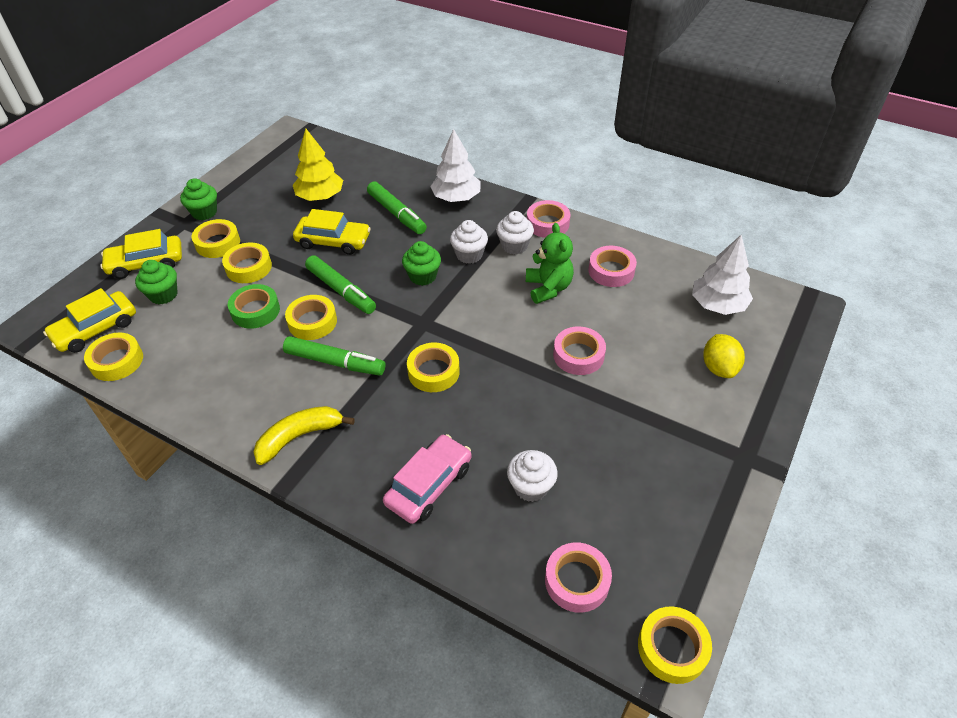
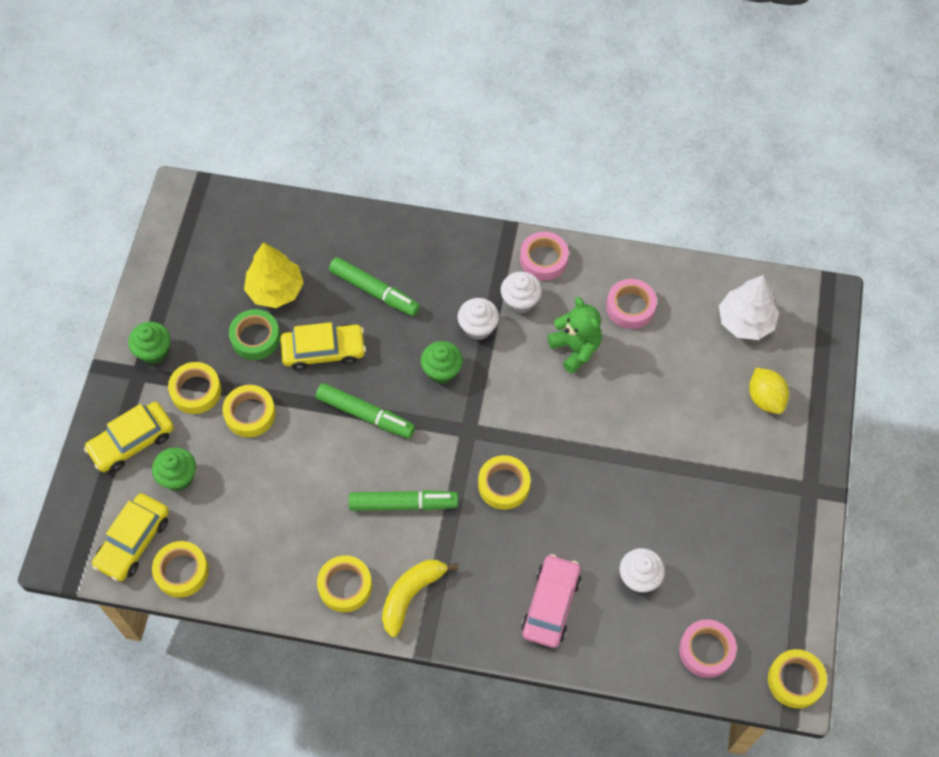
camera: 20 degrees left, 15 degrees up
green tape [228,284,280,329] -> green tape moved to [229,309,280,360]
yellow tape [285,295,337,340] -> yellow tape moved to [317,556,372,612]
white tree [430,129,481,202] -> none
pink tape [553,326,606,375] -> none

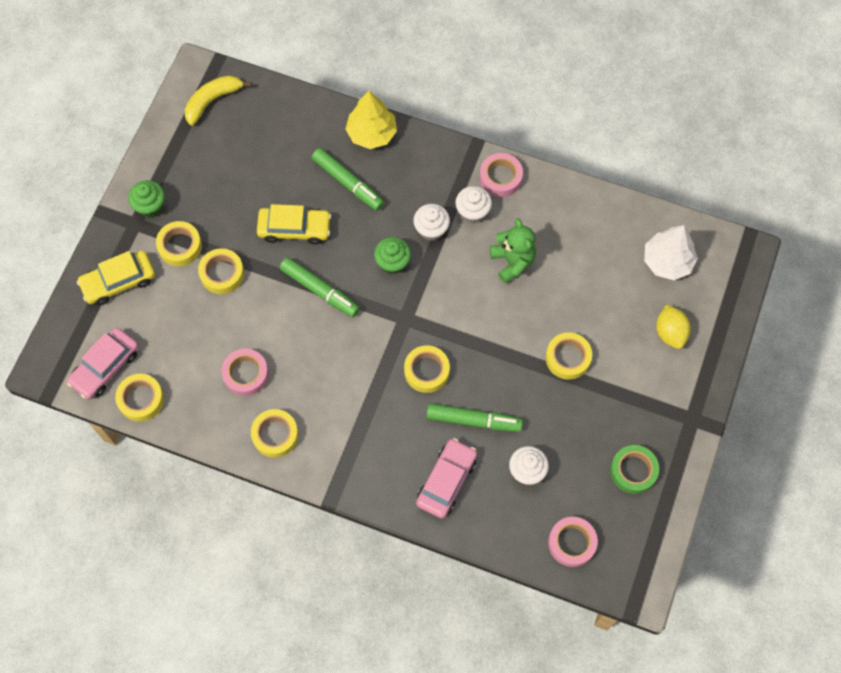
camera: 10 degrees right, 5 degrees up
yellow car [92,493,169,581] -> pink car [67,328,139,400]
green cupcake [152,447,196,491] -> none
green tape [229,309,280,360] -> green tape moved to [610,445,659,494]
yellow tree [244,242,304,308] -> yellow tree moved to [345,91,397,149]
green marker [349,490,458,511] -> green marker moved to [426,403,523,432]
yellow banana [382,560,459,637] -> yellow banana moved to [185,75,252,126]
pink tape [606,279,657,329] -> pink tape moved to [222,349,269,396]
yellow tape [768,649,827,709] -> yellow tape moved to [546,332,592,380]

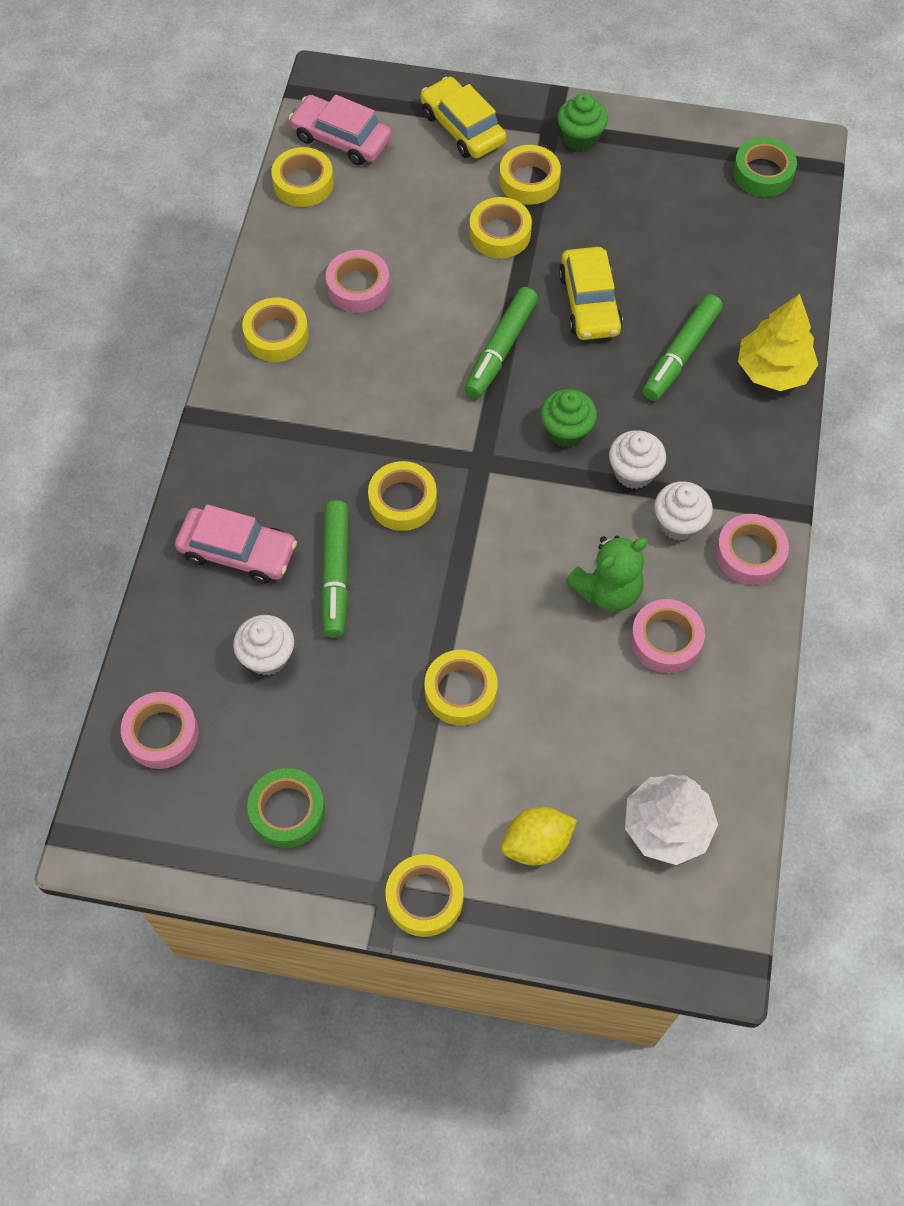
camera: 80 degrees right, 5 degrees down
yellow banana [185,75,252,126] -> green tape [733,138,797,197]
none -> yellow tape [385,854,464,937]
none -> pink tape [631,599,705,673]

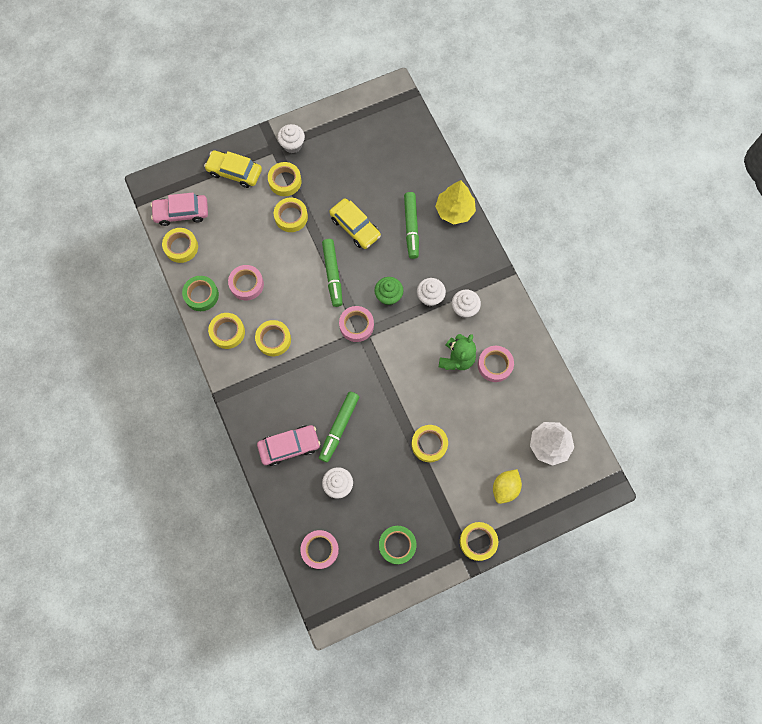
camera: 35 degrees left, 10 degrees up
green marker [321,500,348,638] -> green marker turned 60 degrees clockwise [319,392,359,463]
yellow tape [368,461,437,531] -> yellow tape moved to [255,320,291,356]
green cupcake [558,93,608,152] -> white cupcake [277,124,305,153]
pink tape [715,514,789,585] -> pink tape moved to [339,306,374,342]
green tape [733,138,797,197] -> green tape moved to [182,276,219,311]

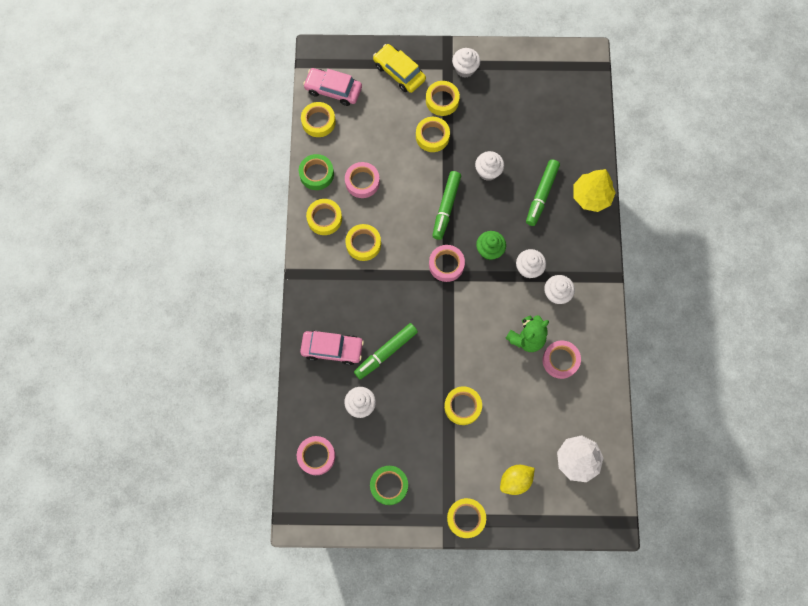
camera: 25 degrees right, 0 degrees up
yellow car [329,198,381,249] -> white cupcake [475,151,504,181]

